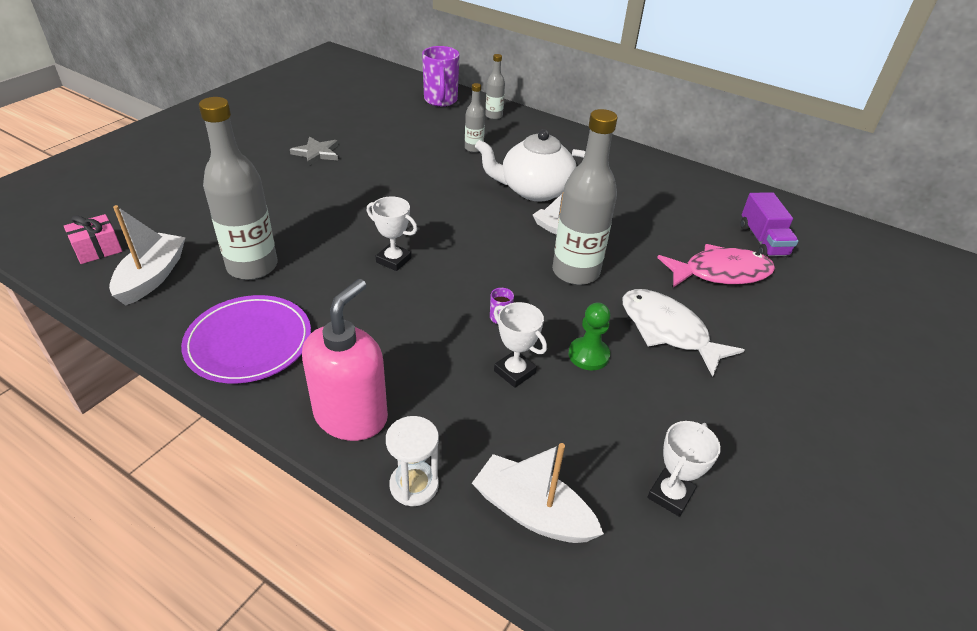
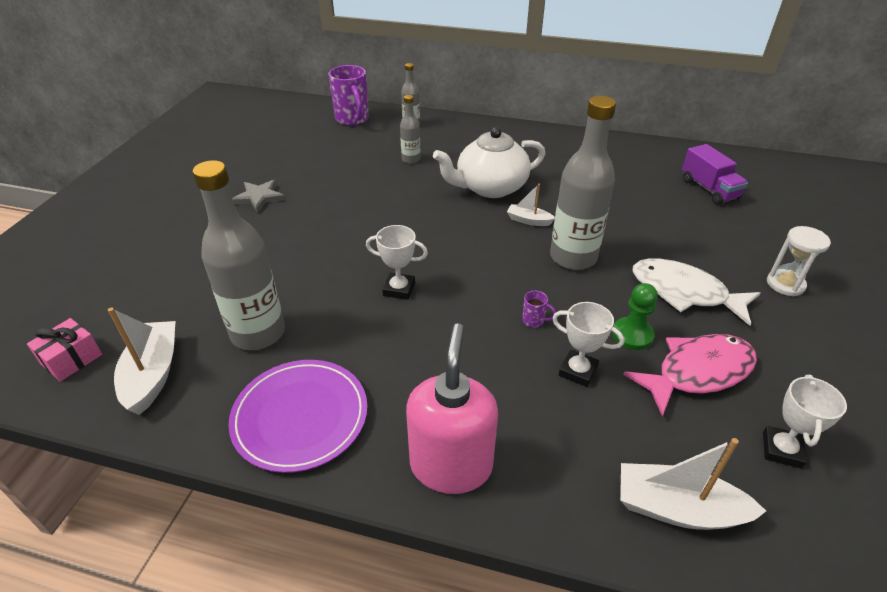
camera: 15 degrees left, 0 degrees up
white hourglass [386,416,439,506] -> white hourglass moved to [767,226,831,296]
pink fish [657,244,775,288] -> pink fish moved to [623,334,757,417]

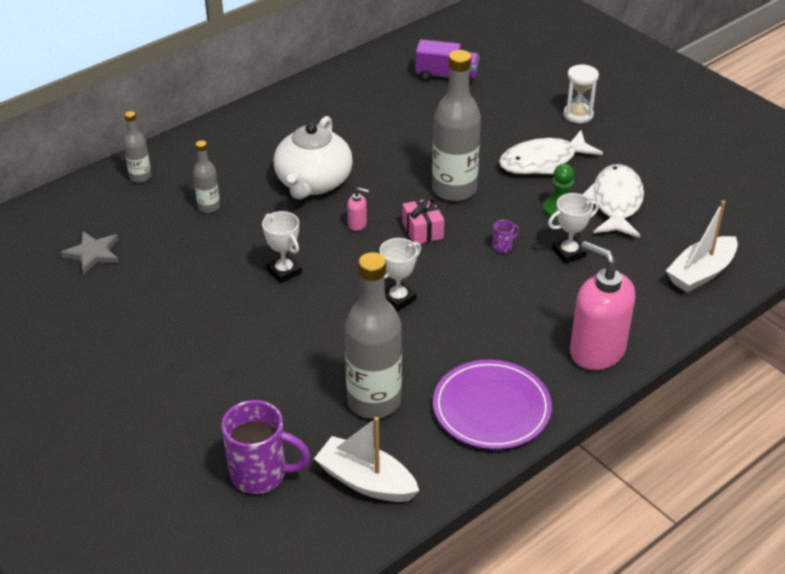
camera: 55 degrees left, 0 degrees up
pink gift [27,318,102,382] -> pink gift moved to [402,197,444,244]
grey star [232,180,285,213] -> grey star moved to [60,232,119,274]
purple mug [328,65,369,126] -> purple mug moved to [221,400,311,494]
white boat [507,184,555,226] -> none
pink fish [623,334,757,417] -> white fish [582,164,644,238]
white trophy [763,375,847,469] -> white trophy moved to [262,211,302,283]
none -> pink soap dispenser [347,187,369,231]

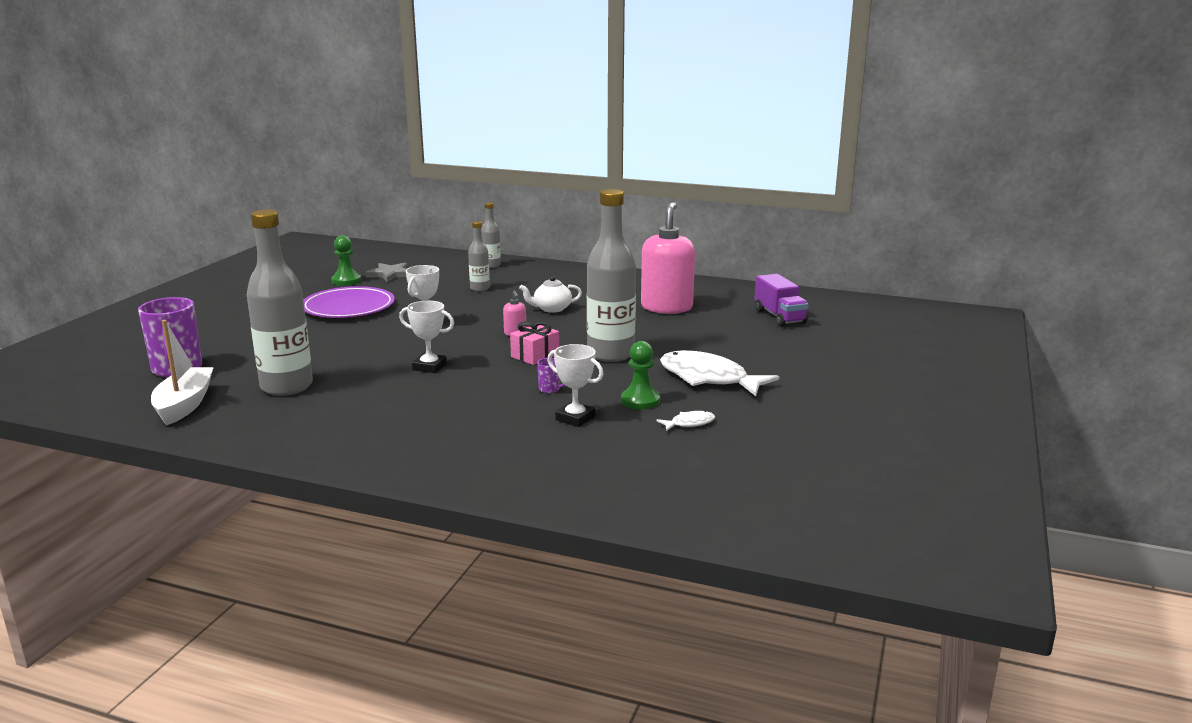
camera: 60 degrees right, 20 degrees down
white teapot [274,116,353,199] -> white teapot [519,276,582,313], size x0.52
purple plate [433,360,552,449] -> purple plate moved to [303,286,395,318]
white hourglass [563,64,599,123] -> none
pink soap dispenser [570,241,635,370] -> pink soap dispenser moved to [641,202,695,314]
white fish [582,164,644,238] -> white fish [656,410,715,431], size x0.44
white boat [666,200,738,293] -> none
none -> green pawn [331,235,361,286]

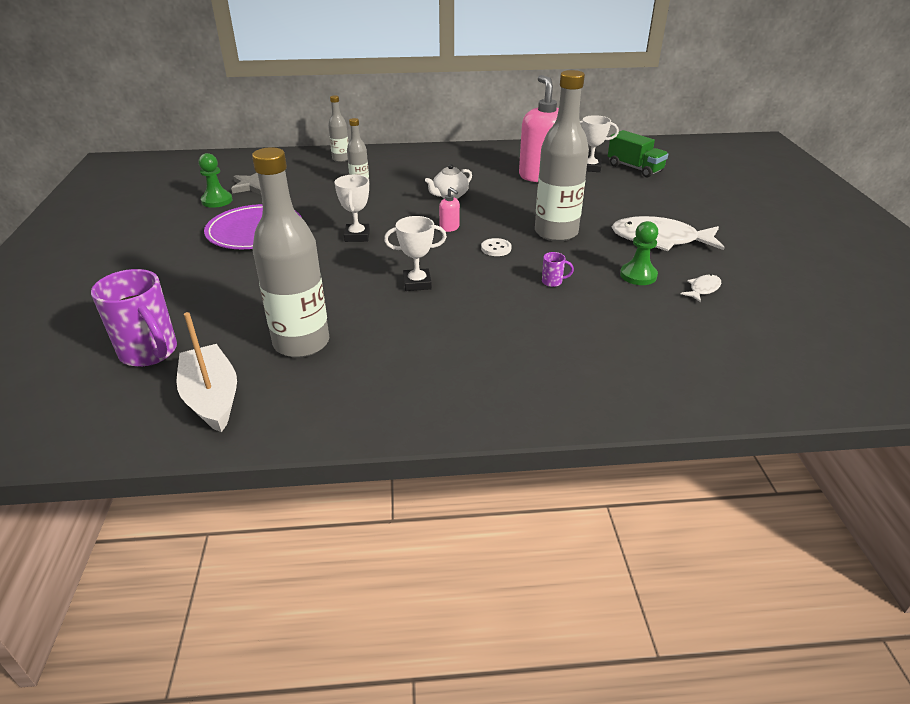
camera: 25 degrees left, 15 degrees up
pink gift [510,321,559,365] -> white button [481,238,512,256]
white trophy [547,344,604,427] -> white trophy moved to [580,115,619,172]
purple truck [755,274,809,327] -> green truck [608,130,668,178]

